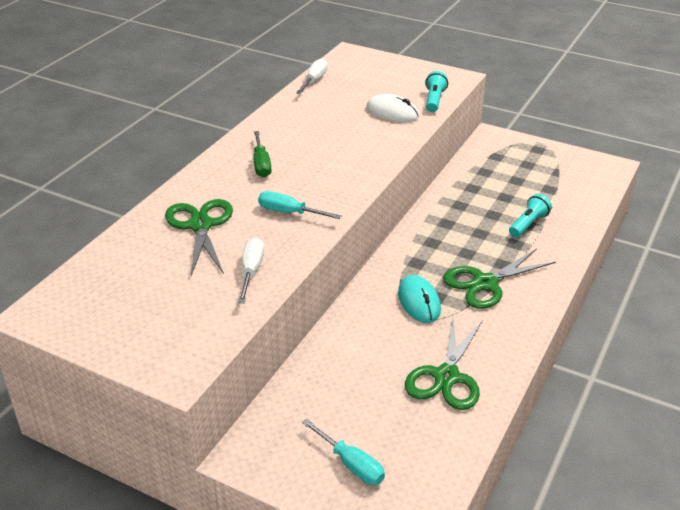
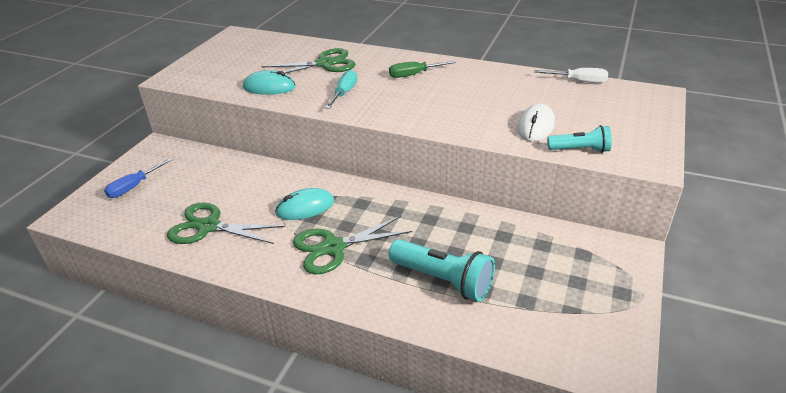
camera: 85 degrees right, 0 degrees up
white screwdriver [238,237,264,303] -> turquoise mouse [243,70,296,95]
turquoise screwdriver [302,419,385,485] -> blue screwdriver [104,158,173,198]
green scissors [443,248,556,309] -> green scissors turned 75 degrees counterclockwise [293,216,412,274]
turquoise flashlight [509,194,552,237] -> turquoise flashlight [389,239,495,302], size x1.63

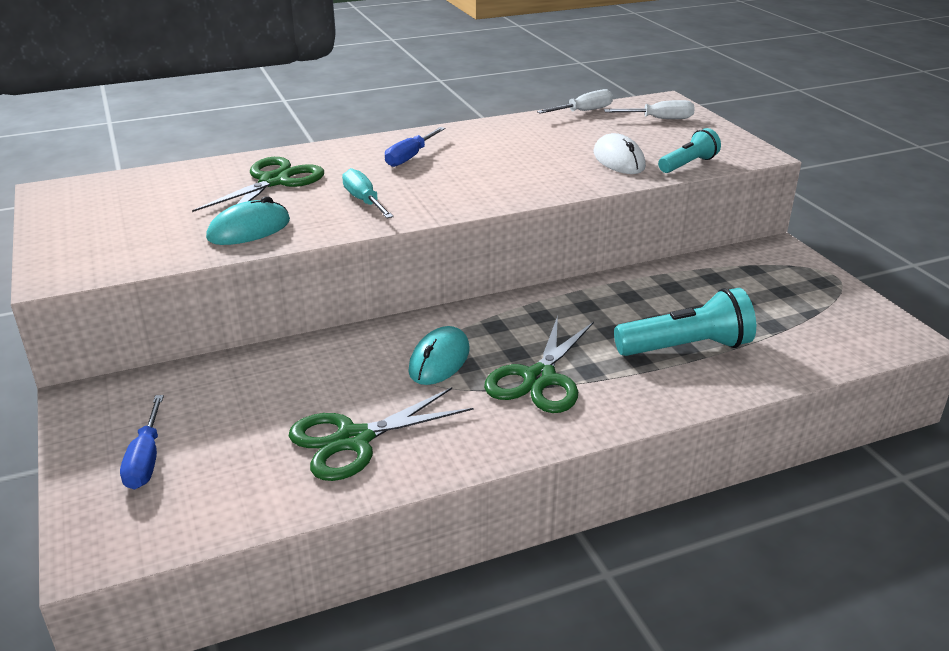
camera: 45 degrees left, 5 degrees down
green screwdriver [389,61,456,78] -> blue screwdriver [385,127,445,167]
none -> white screwdriver [604,100,695,119]

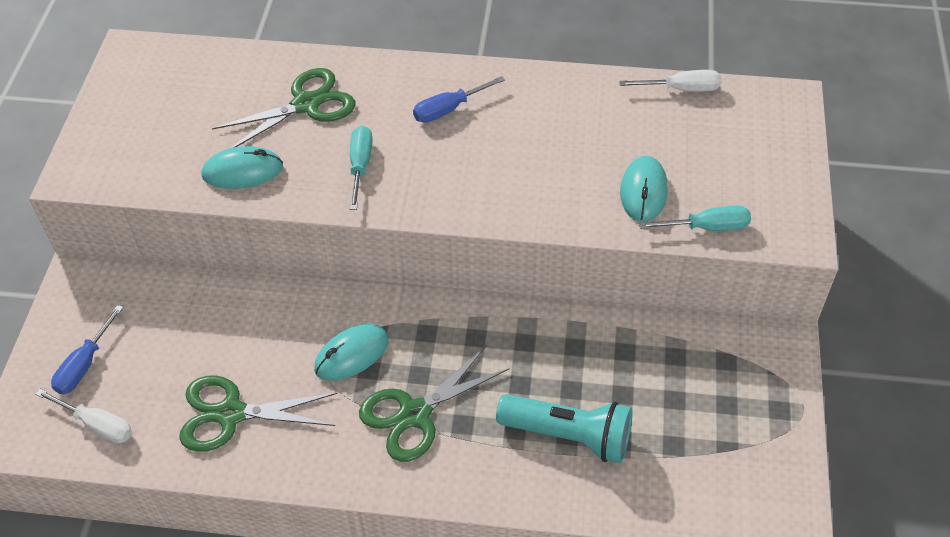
camera: 30 degrees right, 20 degrees up
white mouse [593,133,646,174] -> turquoise mouse [620,156,668,222]
white screwdriver [604,100,695,119] -> white screwdriver moved to [35,389,132,444]
turquoise flashlight [658,128,721,173] -> turquoise screwdriver [639,206,751,231]

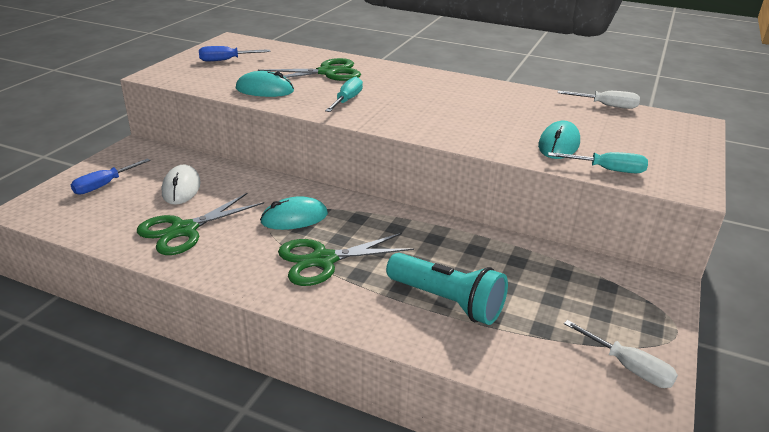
camera: 15 degrees right, 20 degrees down
white screwdriver [35,389,132,444] -> white screwdriver moved to [564,320,678,388]
green scissors [179,375,337,452] -> green scissors turned 60 degrees counterclockwise [137,193,264,255]
blue screwdriver [413,76,505,123] -> blue screwdriver moved to [199,46,270,61]
none -> white mouse [162,165,201,205]

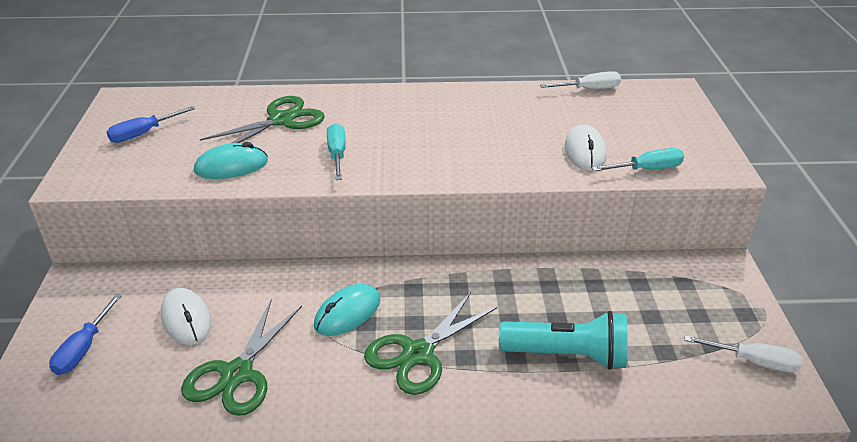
camera: 25 degrees left, 5 degrees up
turquoise mouse [538,120,580,159] -> white mouse [565,124,607,171]

